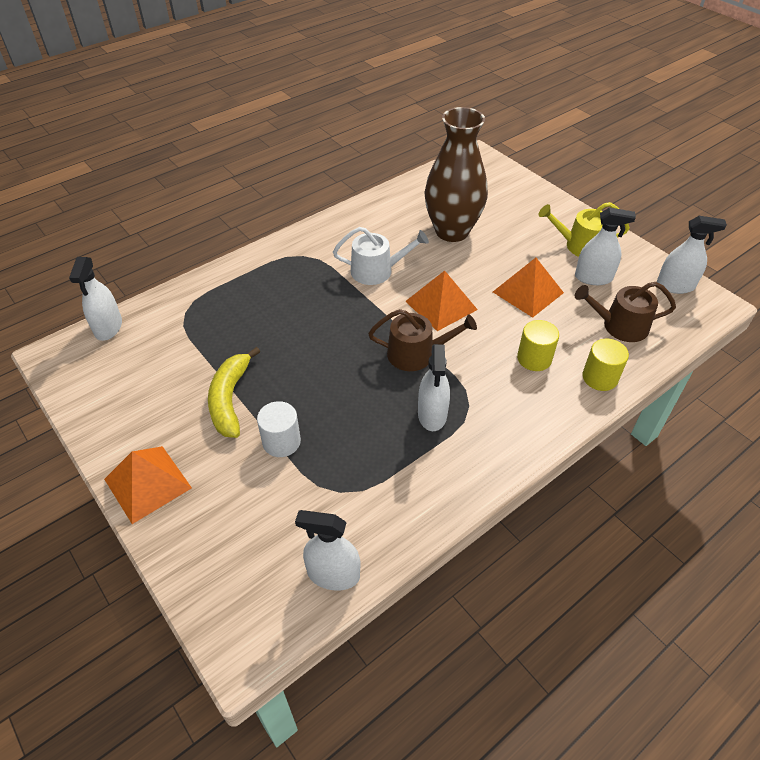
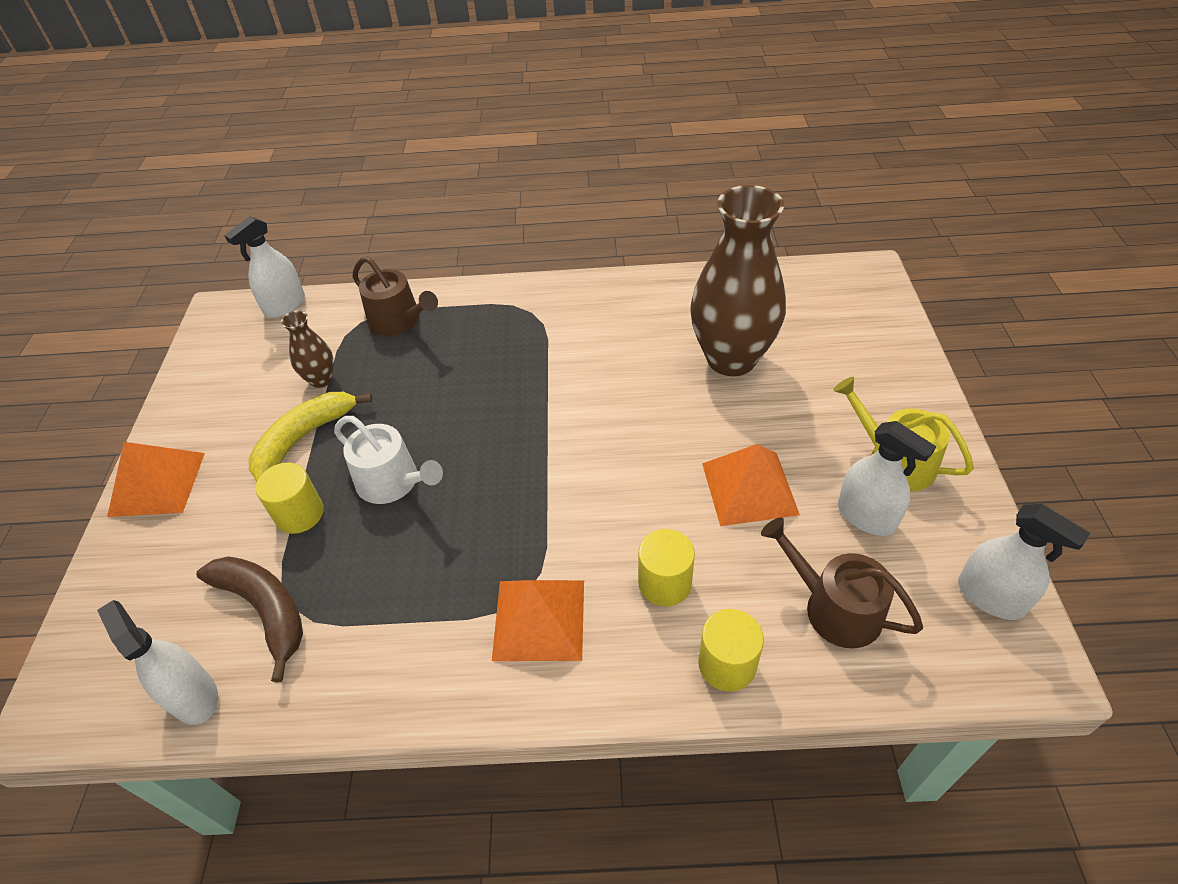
camera: 40 degrees right, 0 degrees up
white cylinder [257,401,301,457] -> yellow cylinder [256,462,324,534]
white watering can [333,227,429,285] -> white watering can moved to [334,416,443,504]
brown watering can [368,309,477,371] -> brown watering can moved to [352,256,438,336]
orange pyramid [405,270,478,331] -> orange pyramid moved to [492,580,584,661]
white spray bottle [418,344,450,431] -> none
none -> brown banana [196,556,303,683]
none -> brown vase [281,311,334,388]

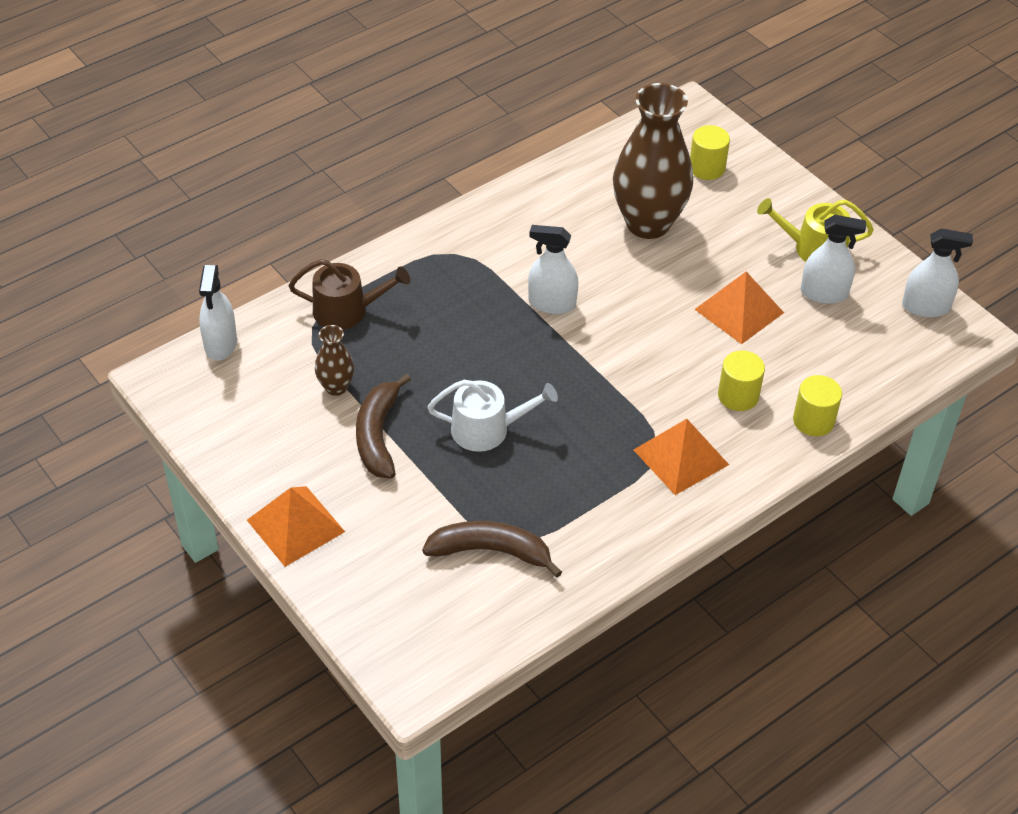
camera: 40 degrees left, 0 degrees up
white spray bottle [97,600,218,725] -> white spray bottle moved to [528,225,578,314]
yellow banana [249,392,372,482] -> brown banana [356,374,411,479]
yellow cylinder [256,462,324,534] -> yellow cylinder moved to [690,125,730,180]
brown watering can [761,517,923,648] -> none

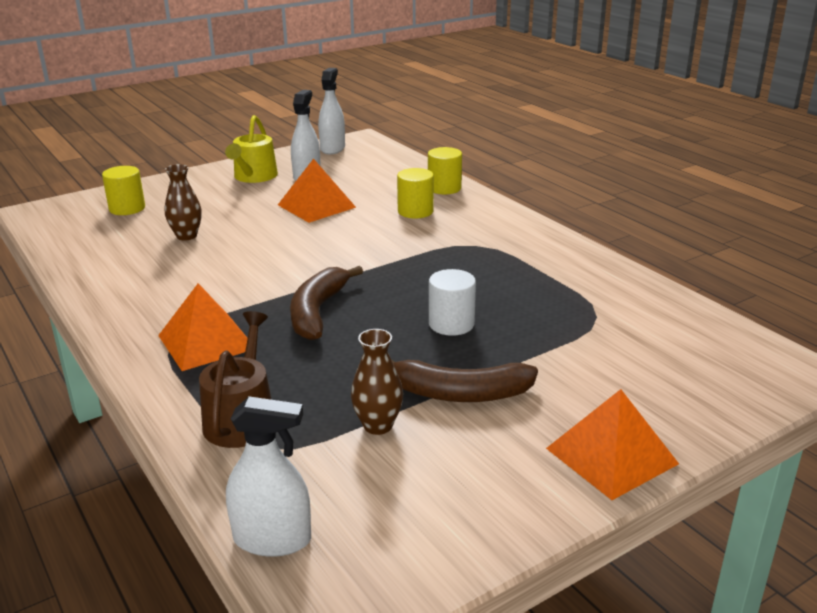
camera: 85 degrees left, 20 degrees down
brown banana [422,521,562,578] -> brown banana moved to [290,266,363,340]
white watering can [427,380,558,452] -> white cylinder [429,269,476,336]
white spray bottle [528,225,578,314] -> none
brown vase [613,83,693,239] -> brown vase [165,164,202,241], size x0.45
orange pyramid [634,419,729,495] -> orange pyramid moved to [158,283,248,371]

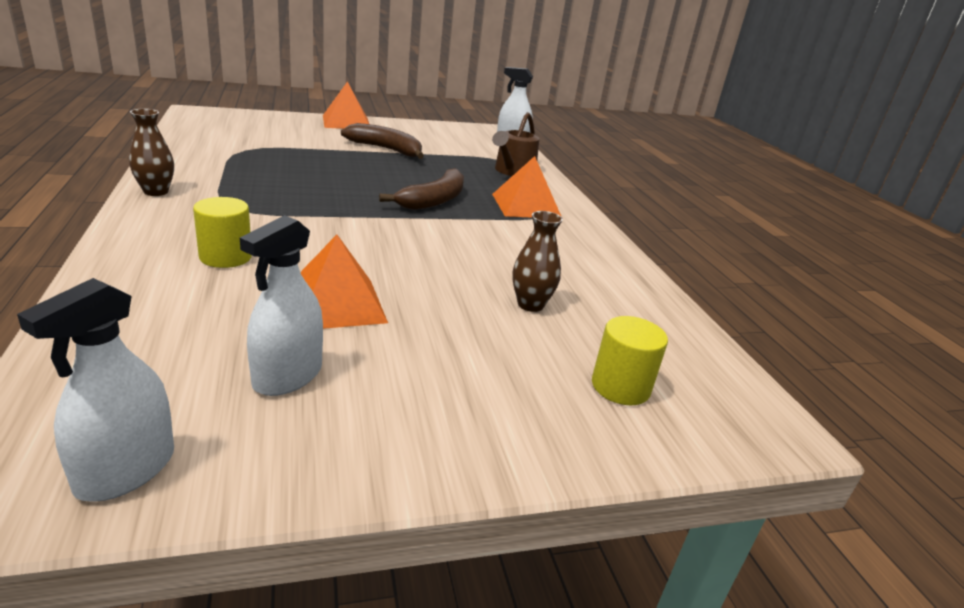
camera: 165 degrees left, 0 degrees up
yellow watering can [225,115,278,183] -> none
brown vase [351,329,403,435] -> brown vase moved to [129,109,174,196]
yellow cylinder [428,147,462,194] -> none
white cylinder [429,269,476,336] -> none

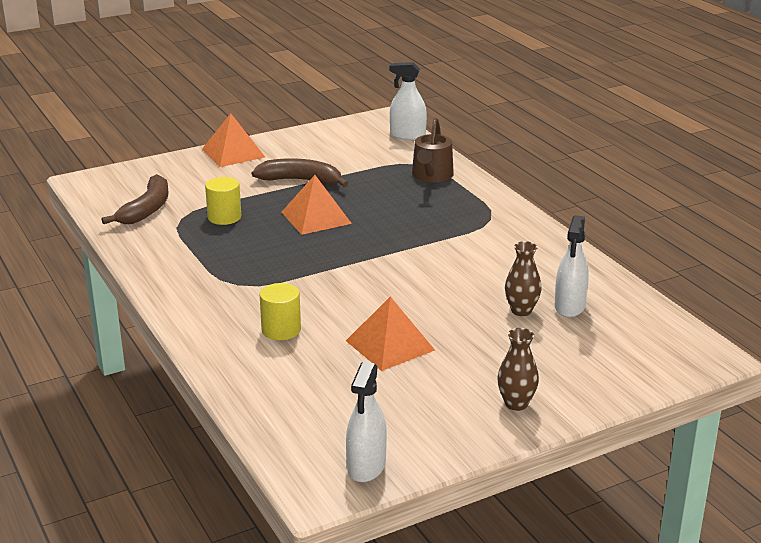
camera: 10 degrees left, 0 degrees up
brown vase [129,109,174,196] -> brown vase moved to [497,328,539,411]
white spray bottle [240,215,323,396] -> white spray bottle moved to [555,215,589,317]
brown banana [379,168,464,210] -> brown banana moved to [101,174,169,224]
orange pyramid [492,156,562,218] -> orange pyramid moved to [282,175,352,235]
yellow cylinder [592,316,668,405] -> yellow cylinder moved to [205,177,241,225]

